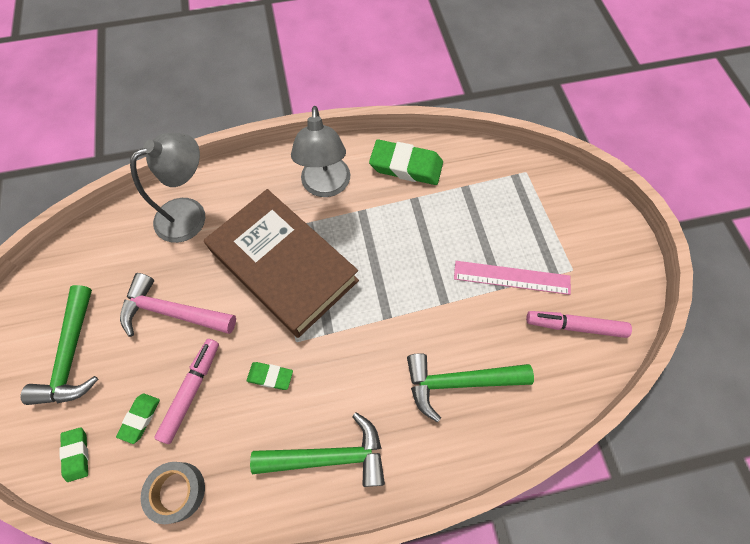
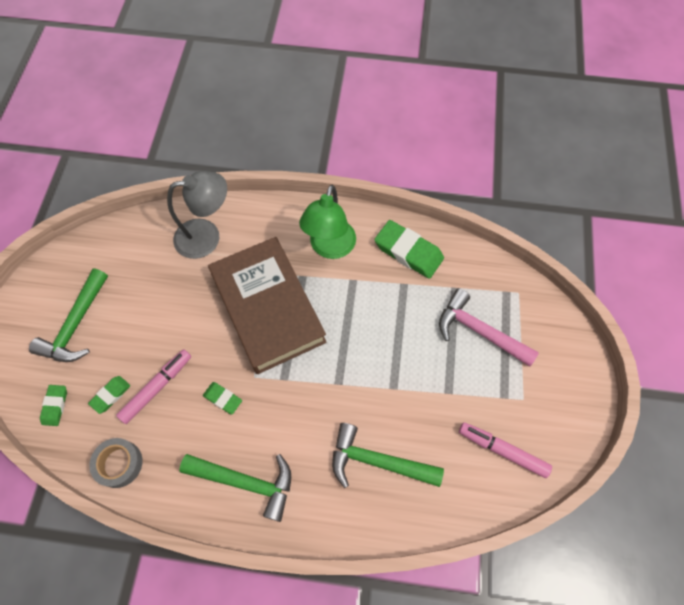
camera: 20 degrees right, 0 degrees up
pink hammer [120,273,236,337] -> pink hammer moved to [439,289,539,367]
grey lamp [291,106,351,197] -> green lamp [299,185,356,259]
pink ruler [454,261,571,295] -> none

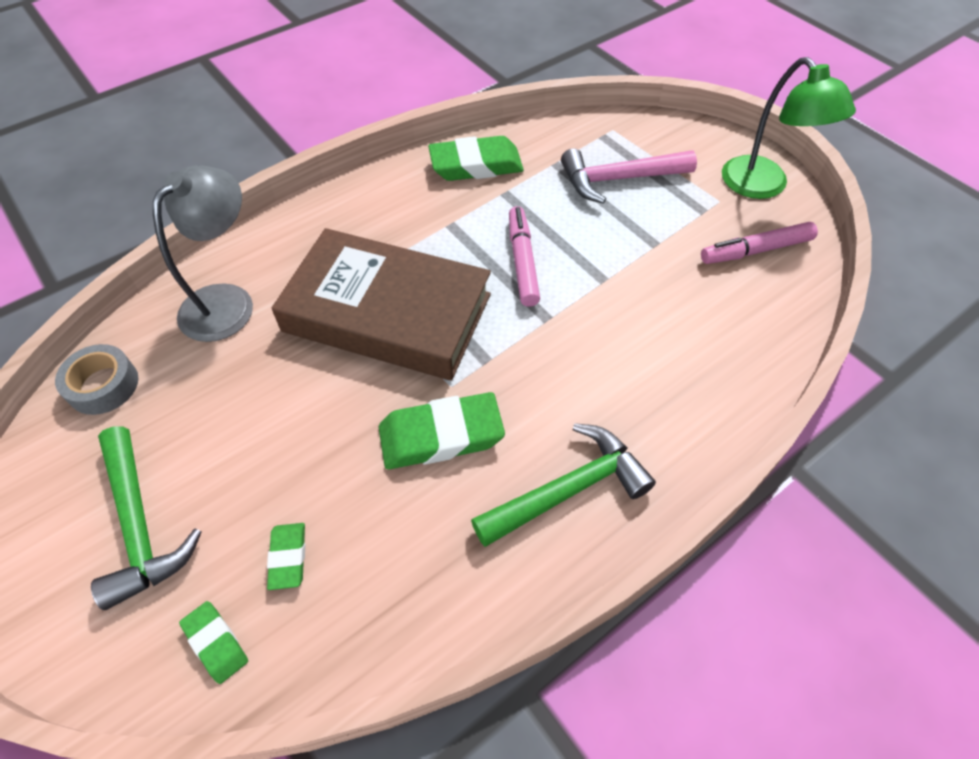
camera: 45 degrees left, 10 degrees down
grey tape [89,438,142,488] -> grey tape moved to [55,344,139,415]
pink marker [116,349,191,424] -> pink marker moved to [509,206,540,307]
green eraser [203,382,242,415] -> green eraser [378,392,505,469], size x1.91
green lamp [299,185,356,259] -> green lamp moved to [722,57,856,199]
green hammer [332,423,444,488] -> none

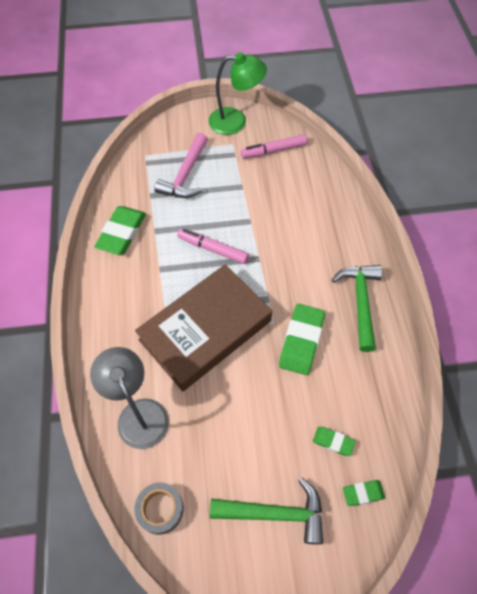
camera: 60 degrees left, 5 degrees up
pink marker [701,222,818,264] -> pink marker turned 60 degrees clockwise [241,134,307,159]

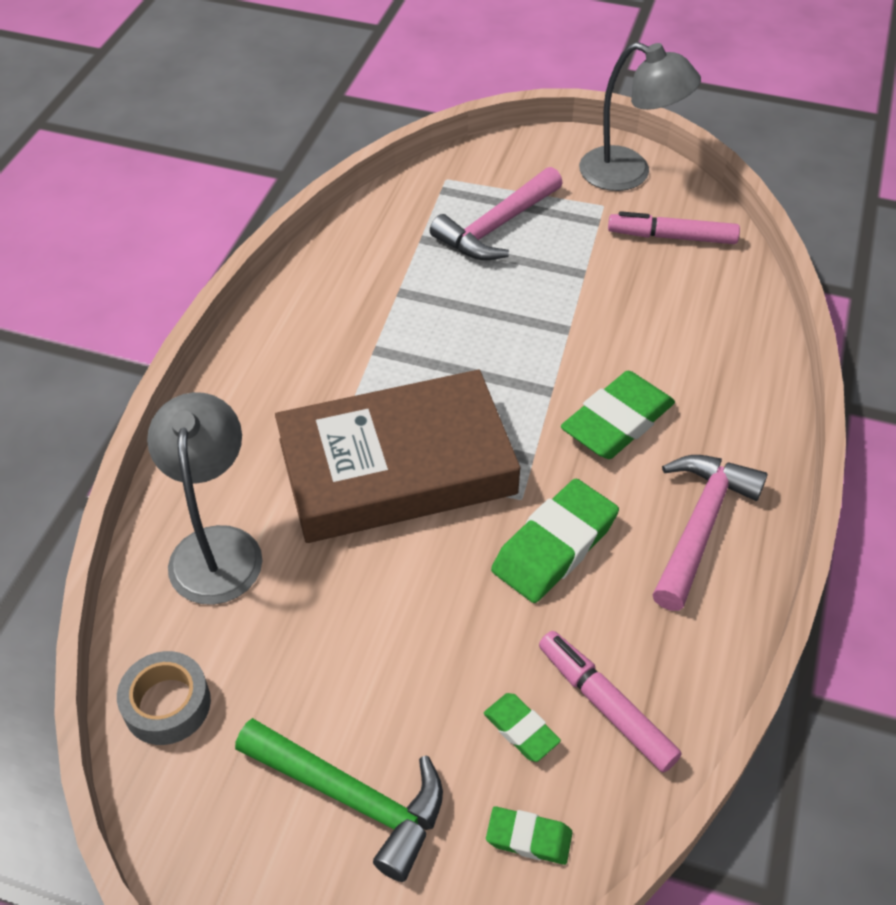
camera: 25 degrees right, 10 degrees down
green eraser [94,206,146,255] -> green eraser moved to [561,371,675,459]
pink marker [177,228,249,264] -> pink marker moved to [539,631,681,772]
green lamp [209,52,267,135] -> grey lamp [579,42,701,191]
green hammer [332,265,382,352] -> pink hammer [652,455,768,611]

